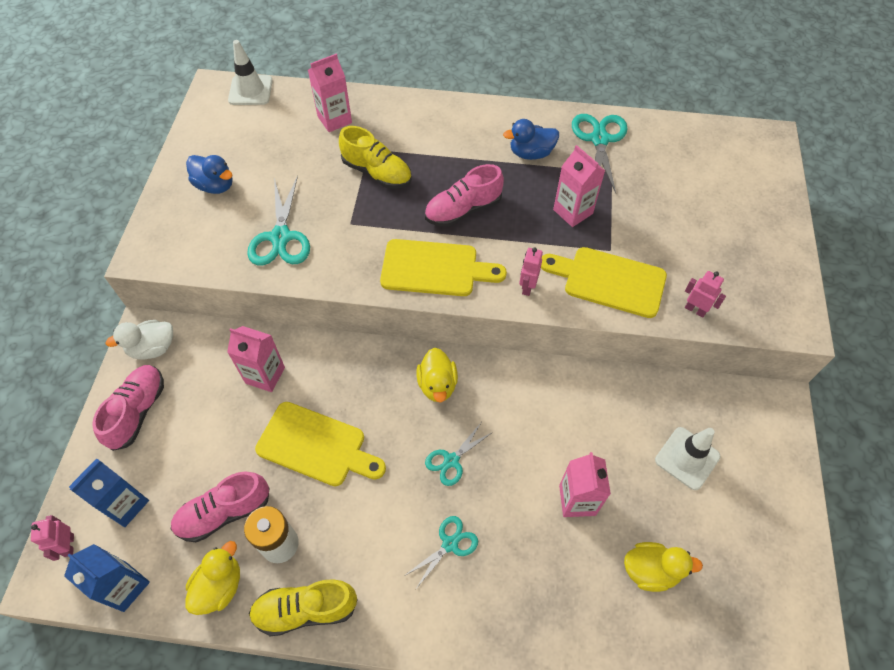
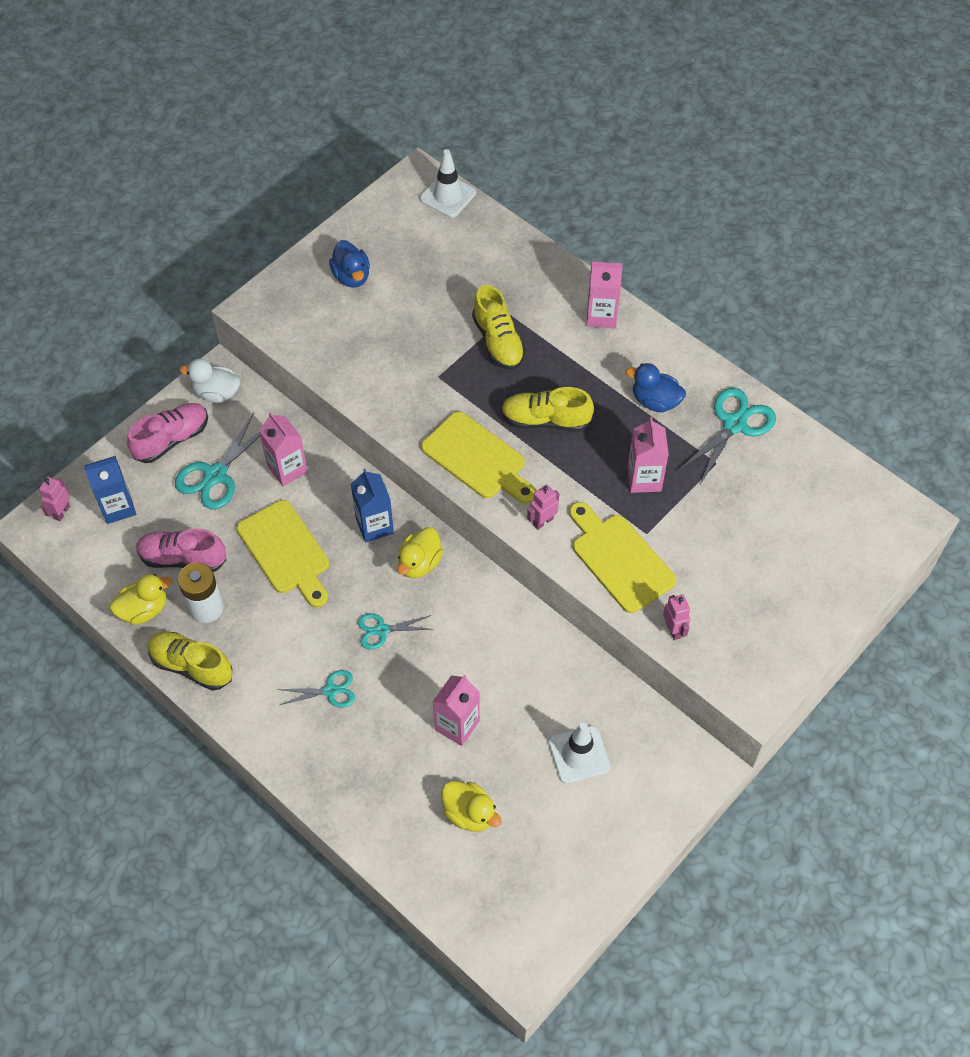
camera: 35 degrees right, 0 degrees up
blue carton [64,544,150,612] -> blue carton moved to [351,469,394,543]
turquoise scissors [247,175,310,266] -> turquoise scissors moved to [175,413,260,510]
pink carton [308,54,352,132] -> pink carton moved to [586,262,623,328]
pink shoe [425,164,504,227] -> yellow shoe [501,387,594,432]

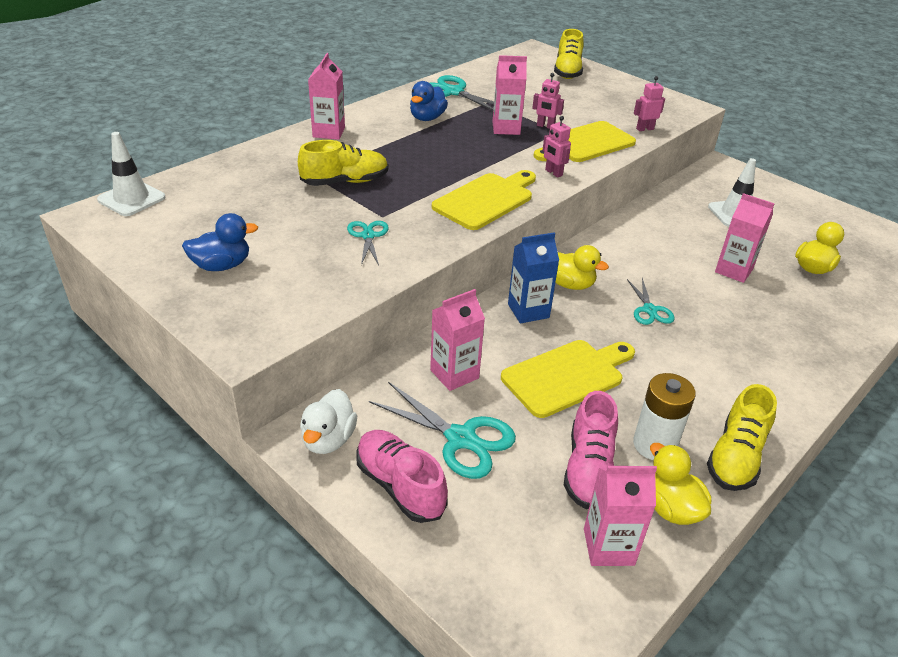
camera: 90 degrees left, 20 degrees down
pink robot [39,477,70,521] -> pink robot moved to [532,73,564,129]
blue carton [84,456,136,524] -> none
turquoise scissors [278,670,355,708] -> turquoise scissors moved to [347,221,389,265]
yellow shoe [501,387,594,432] -> yellow shoe moved to [554,29,584,79]
none -> pink carton [584,466,657,566]

